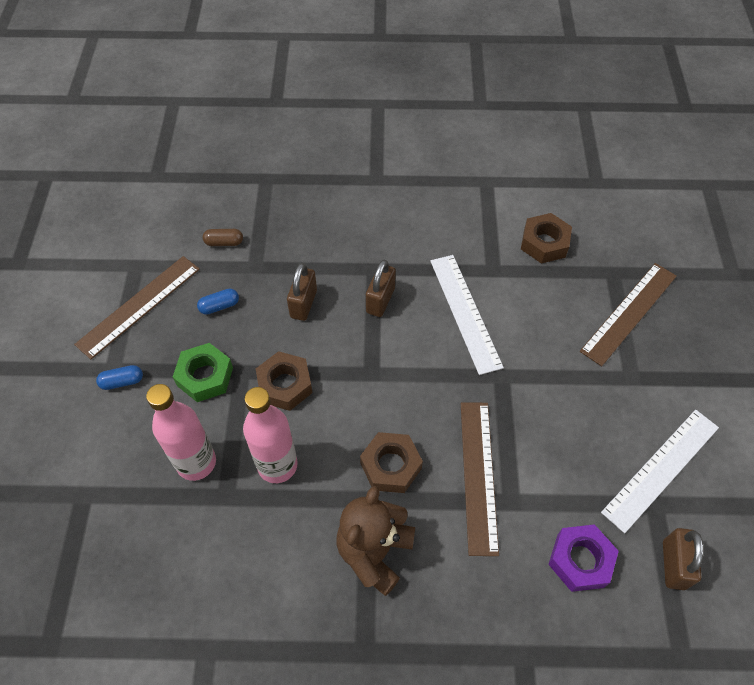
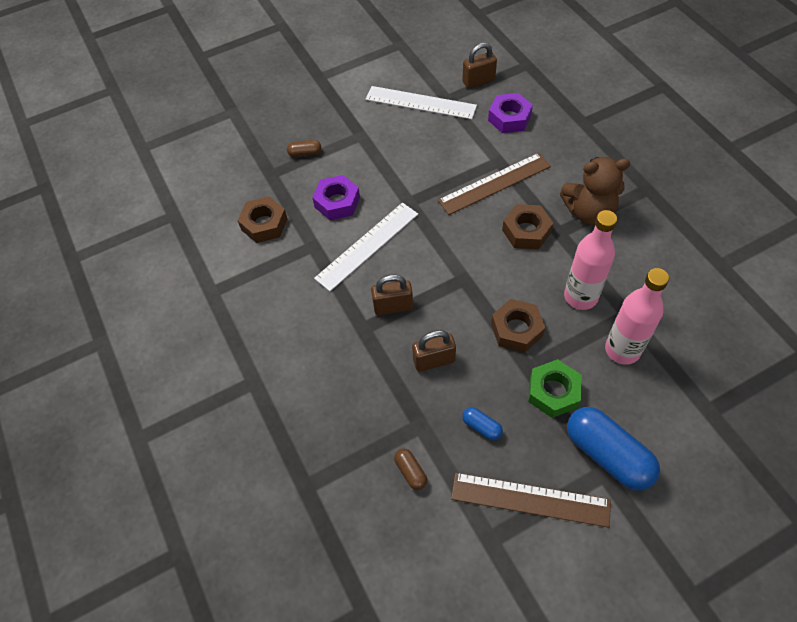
camera: 115 degrees left, 0 degrees up
blue capsule [96,365,143,390] -> blue capsule [567,407,660,491], size x2.19
brown ruler [580,263,677,366] -> brown capsule [287,140,321,157]
none -> purple nut [312,175,360,220]

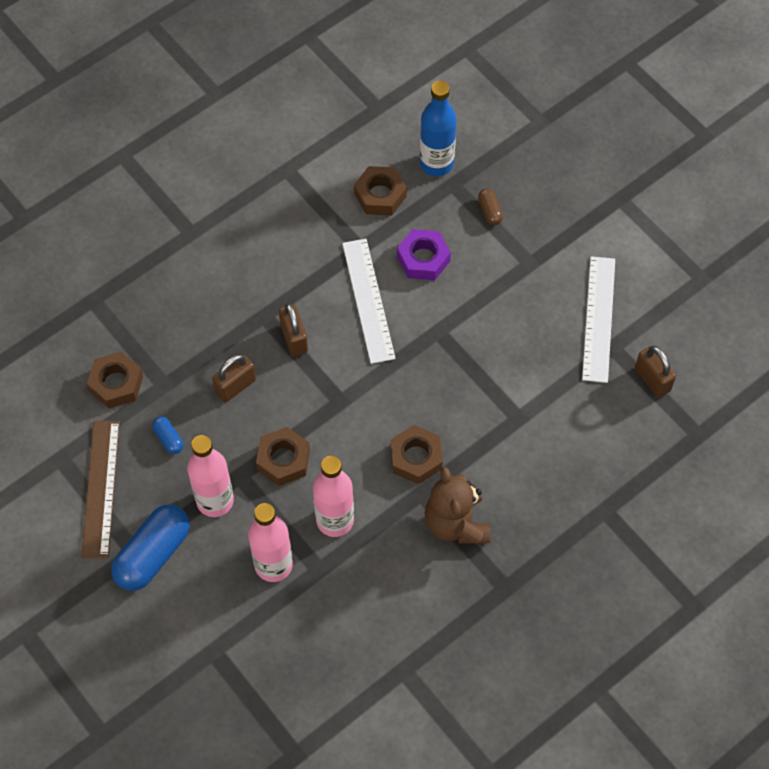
camera: 75 degrees right, 5 degrees up
white ruler [314,203,418,291] -> white ruler turned 45 degrees clockwise [342,239,396,364]
brown capsule [394,448,427,490] -> brown nut [87,352,143,408]
brown padlock [412,330,456,372] -> brown padlock turned 75 degrees clockwise [212,354,256,403]
brown ruler [438,153,551,215] -> none
blue capsule [462,407,503,440] -> blue capsule turned 60 degrees counterclockwise [152,416,184,454]
purple nut [488,93,533,133] -> none
green nut [528,359,582,418] -> pink bottle [187,435,234,517]
none -> blue bottle [420,81,457,176]

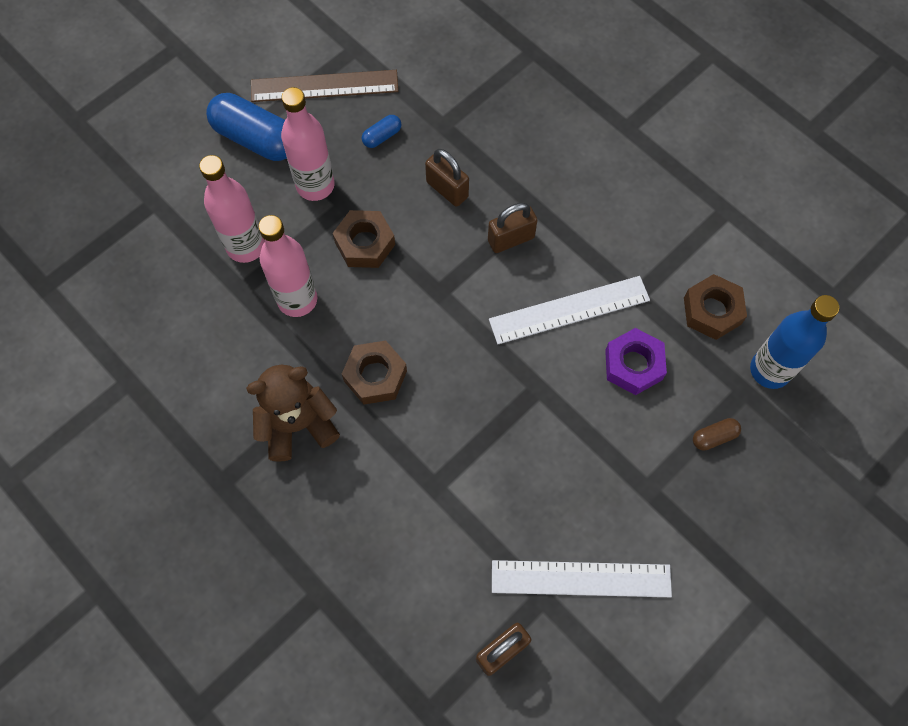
camera: 85 degrees right, 5 degrees up
brown nut [87,352,143,408] -> none

